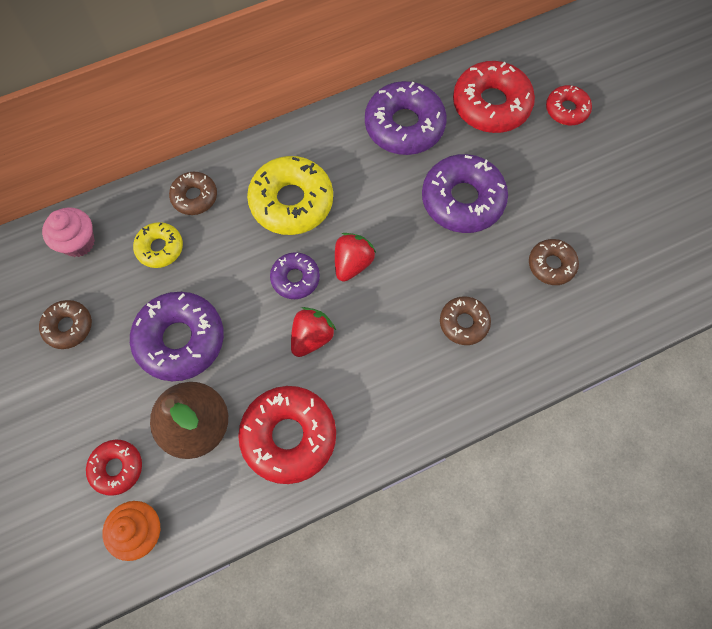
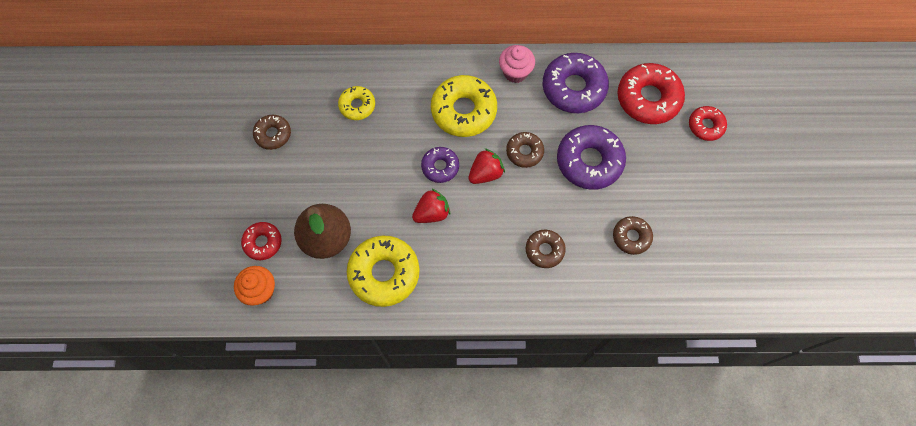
camera: 25 degrees right, 0 degrees up
pink cupcake [42,207,95,257] -> pink cupcake moved to [499,45,535,83]
purple donut [130,292,224,381] -> none
brown donut [169,172,217,215] -> brown donut moved to [506,132,544,168]
red donut [238,386,336,484] -> yellow donut [347,236,420,307]

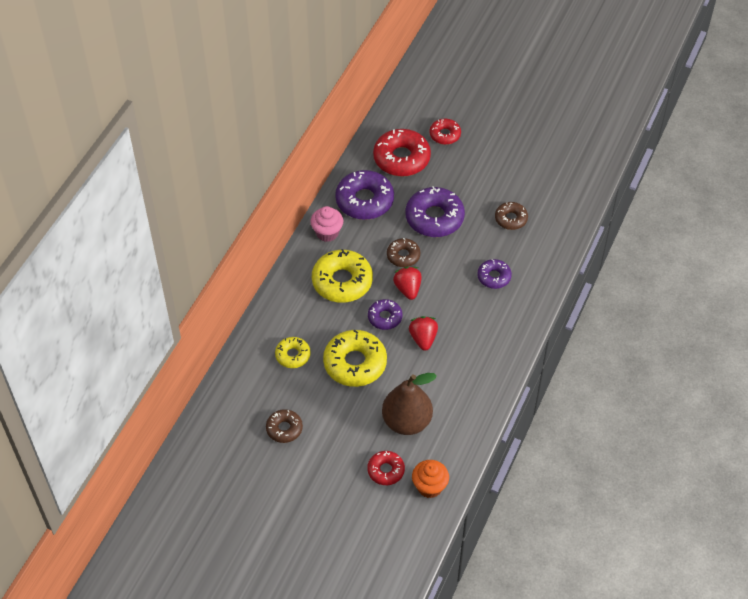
camera: 65 degrees left, 15 degrees down
yellow donut [347,236,420,307] -> yellow donut moved to [323,330,387,387]
brown donut [525,230,566,268] -> purple donut [477,259,512,289]

